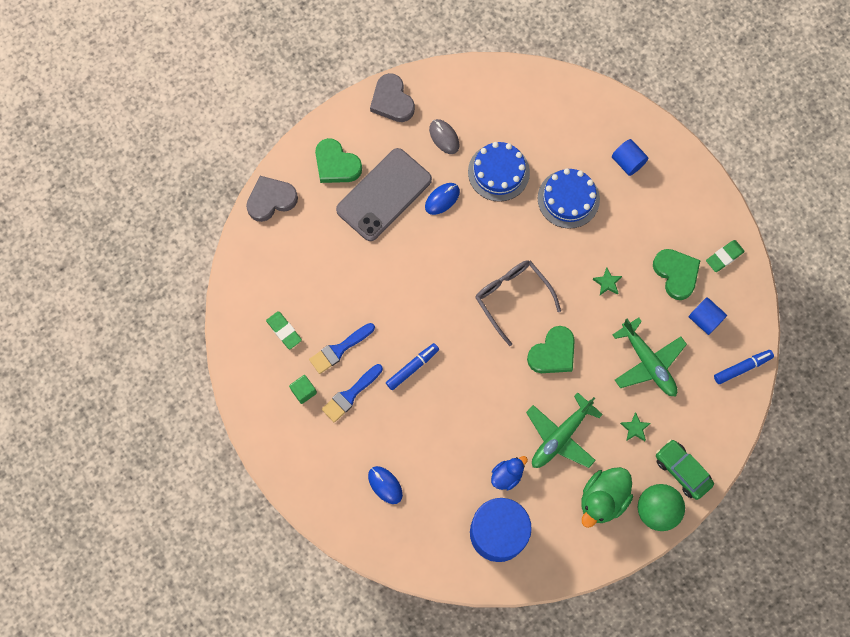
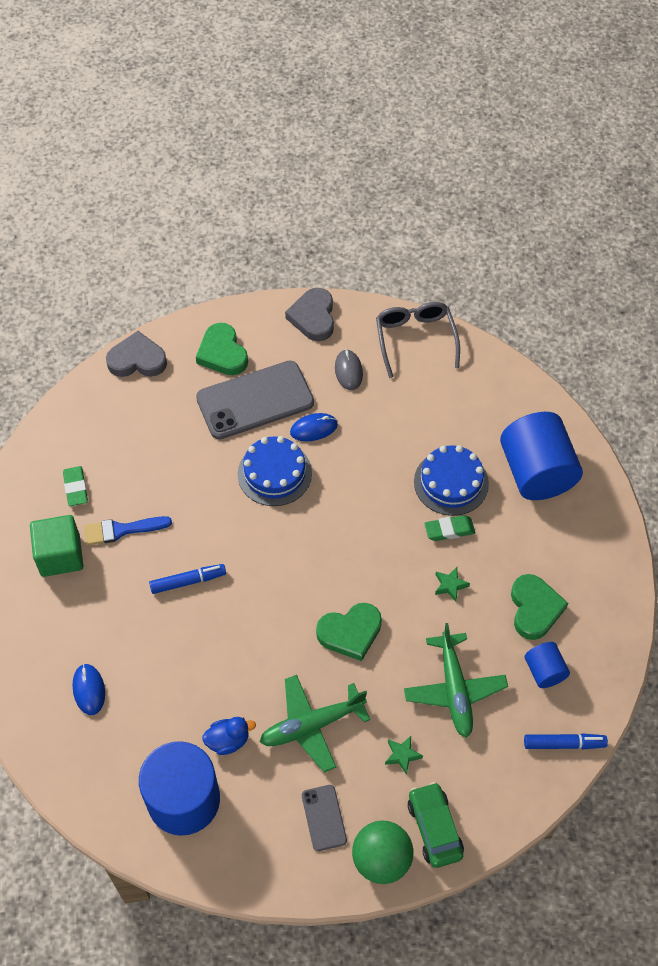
camera: 25 degrees right, 15 degrees down
green cube [289,375,317,404] -> green cube [30,515,83,577], size x1.84
blue brush [322,364,383,423] -> none
blue cake [468,142,530,202] -> blue cake moved to [238,436,312,506]
grey glasses [476,260,561,346] -> grey glasses moved to [376,302,460,378]
green duck [581,467,633,528] -> grey phone [302,785,347,851]
blue cylinder [612,139,649,176] -> blue cylinder [500,412,583,500], size x2.03
green eraser [706,240,745,272] -> green eraser moved to [425,515,475,541]

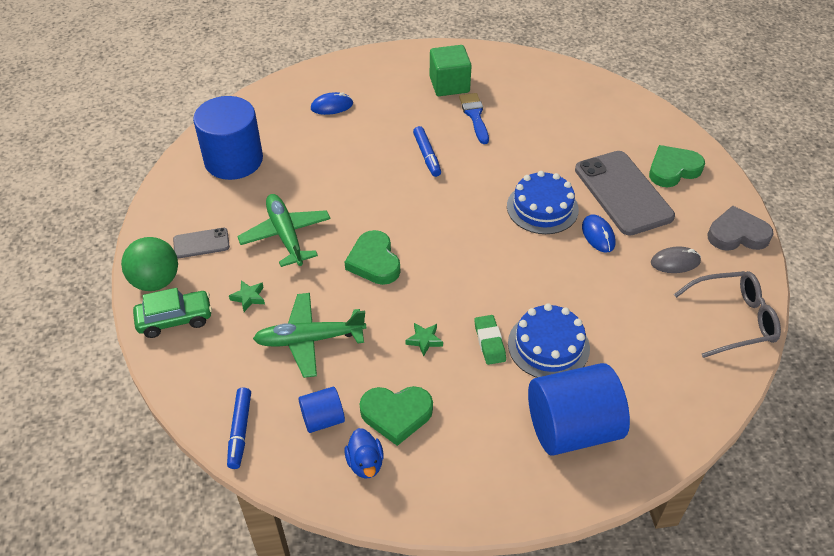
camera: 90 degrees right, 10 degrees down
green eraser [63,466,88,506] -> none
grey heart [106,331,167,377] -> none
blue duck [202,717,256,755] -> blue duck moved to [344,428,384,478]

